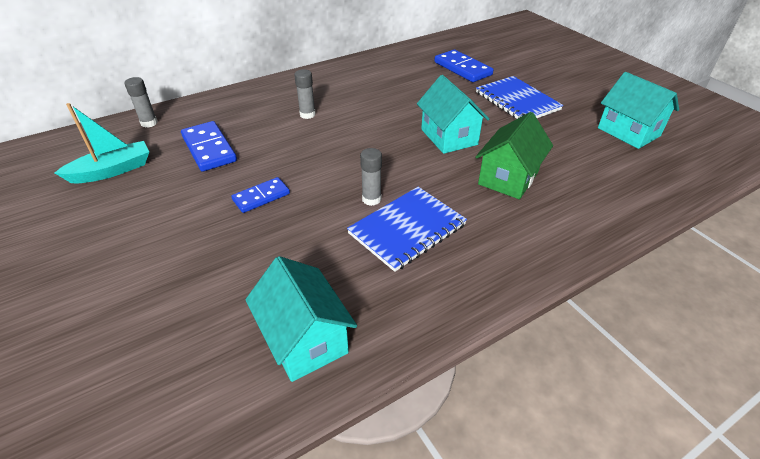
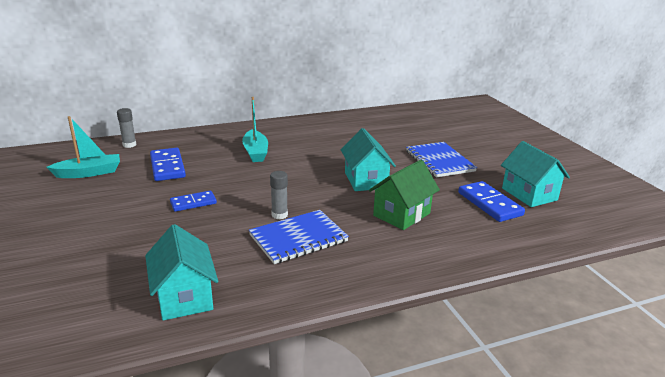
camera: 10 degrees right, 15 degrees down
grey glue stick [294,69,316,119] -> turquoise boat [242,97,268,162]
blue domino [434,50,493,82] -> blue domino moved to [458,181,525,222]

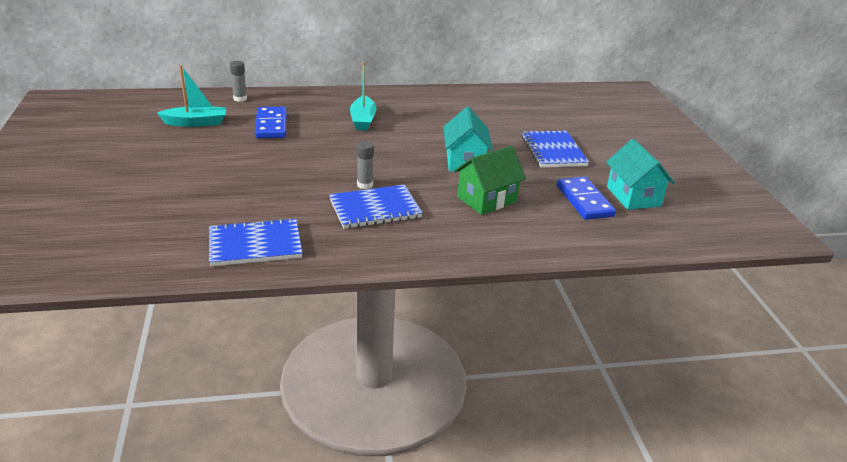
camera: 10 degrees right, 5 degrees up
turquoise house [145,224,218,321] -> blue notebook [209,218,302,266]
blue domino [170,191,217,212] -> none

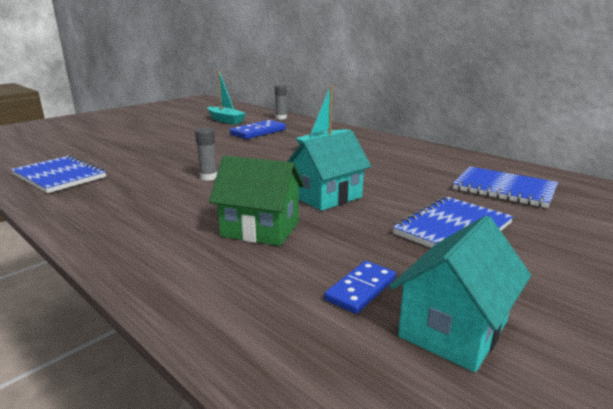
camera: 55 degrees right, 10 degrees down
blue notebook [329,185,423,229] -> blue notebook moved to [453,167,558,208]
blue domino [557,177,616,220] -> blue domino [324,261,396,314], size x0.64

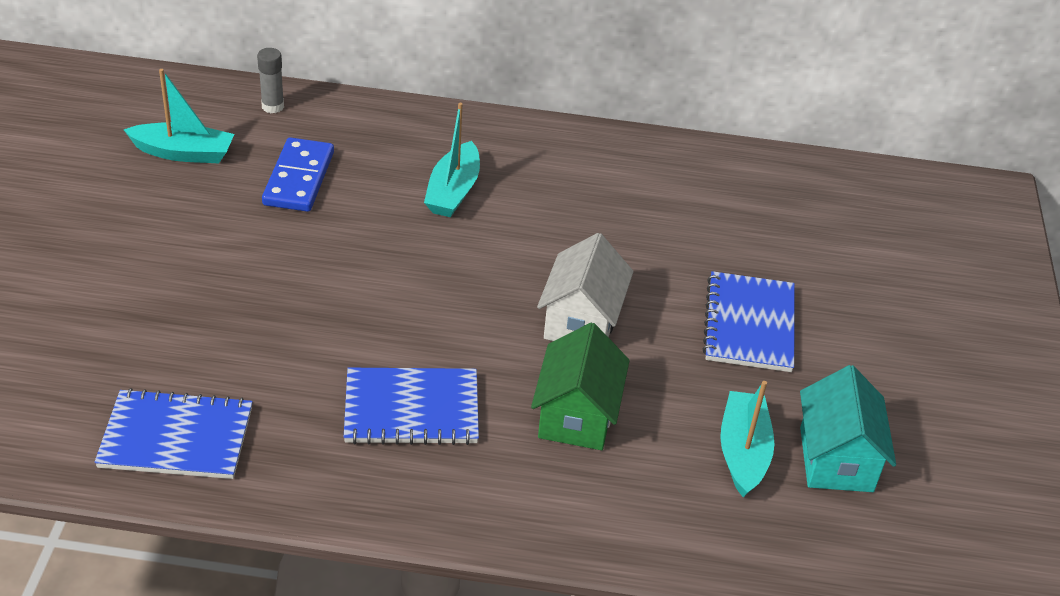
camera: 40 degrees left, 20 degrees up
grey glue stick [195,128,217,181] -> none
green house [209,156,305,246] -> green house turned 60 degrees counterclockwise [531,323,630,450]
turquoise house [287,131,371,211] -> white house [537,233,634,341]
blue domino [324,261,396,314] -> turquoise boat [720,381,775,497]
blue notebook [453,167,558,208] -> blue notebook moved to [344,368,479,445]

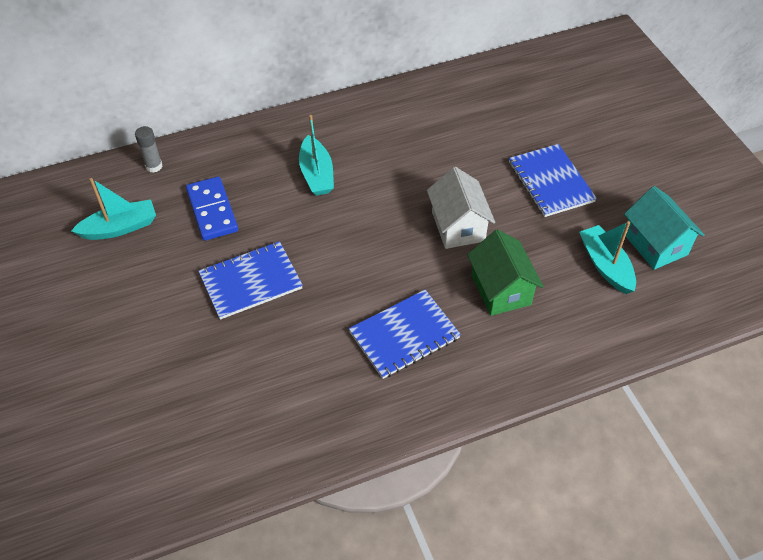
camera: 25 degrees left, 10 degrees up
blue notebook [94,388,253,479] -> blue notebook moved to [198,241,303,320]

